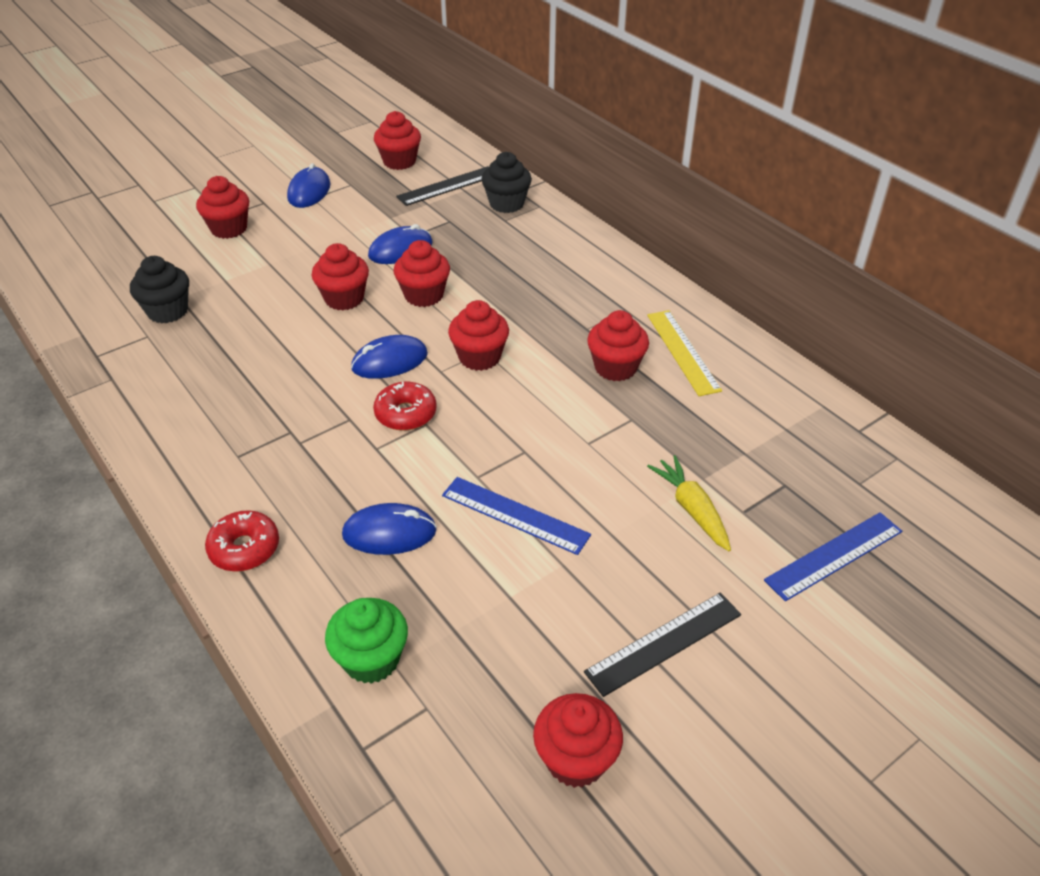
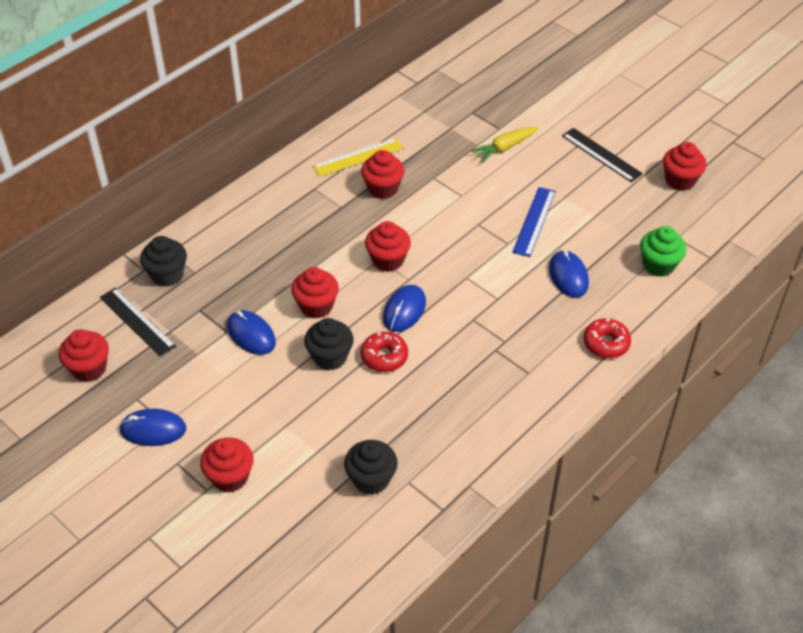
camera: 100 degrees left, 5 degrees up
red cupcake [312,243,369,310] -> black cupcake [304,318,353,370]
blue mouse [351,335,428,379] -> blue mouse turned 60 degrees clockwise [383,285,426,332]
red donut [373,382,437,431] -> red donut moved to [361,332,408,372]
blue ruler [764,512,902,601] -> none

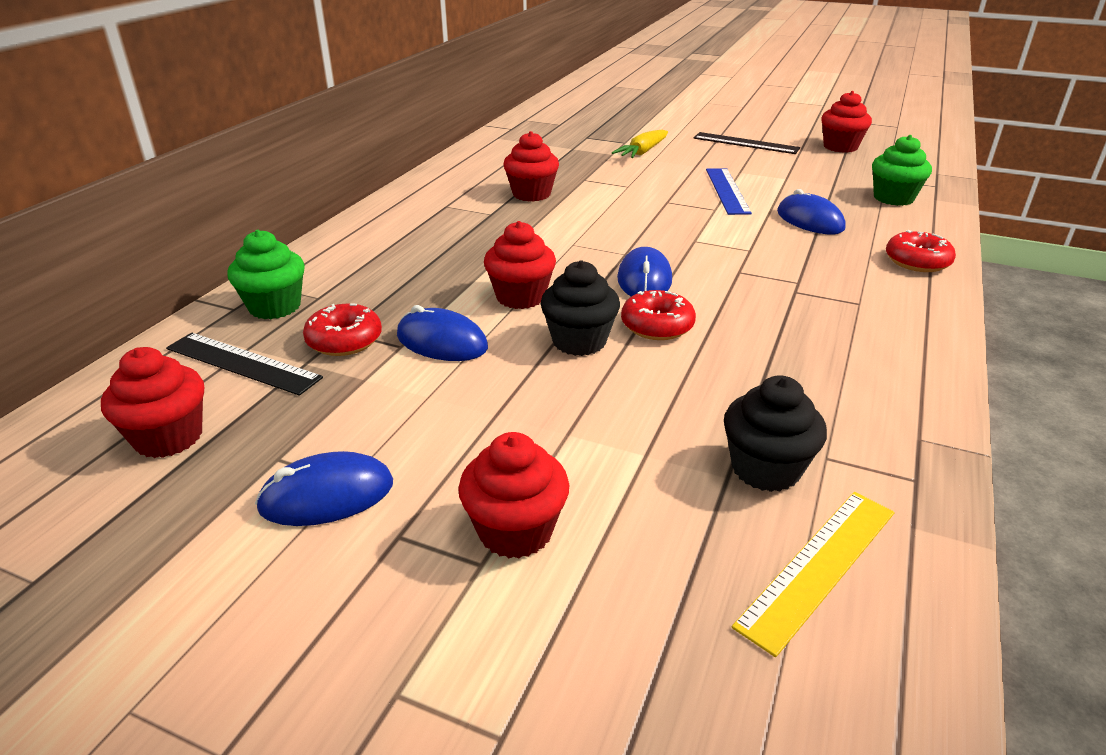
camera: 20 degrees left, 15 degrees down
black cupcake [140,236,187,287] -> green cupcake [227,230,305,319]
yellow ruler [313,138,403,177] -> yellow ruler moved to [732,492,894,657]
red cupcake [365,221,411,272] -> none
none -> red donut [303,303,382,356]

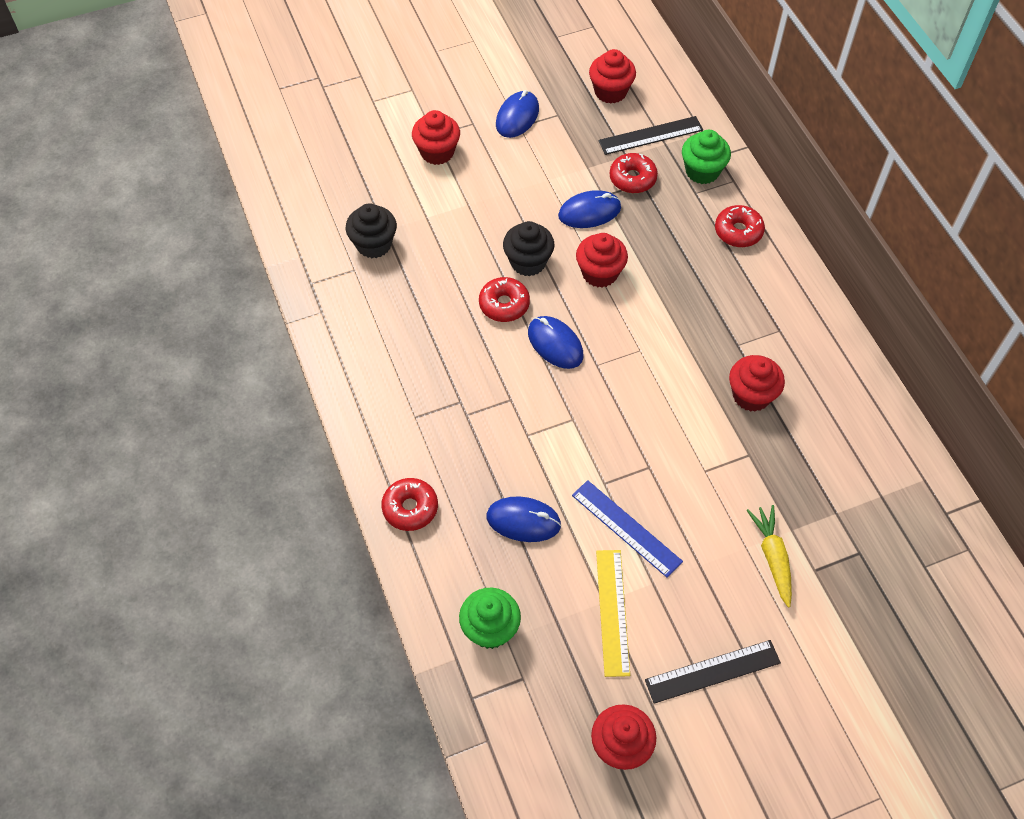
camera: 135 degrees right, 25 degrees up
yellow ruler [732,492,894,657] -> yellow ruler moved to [596,550,630,677]
none -> red donut [715,205,765,247]

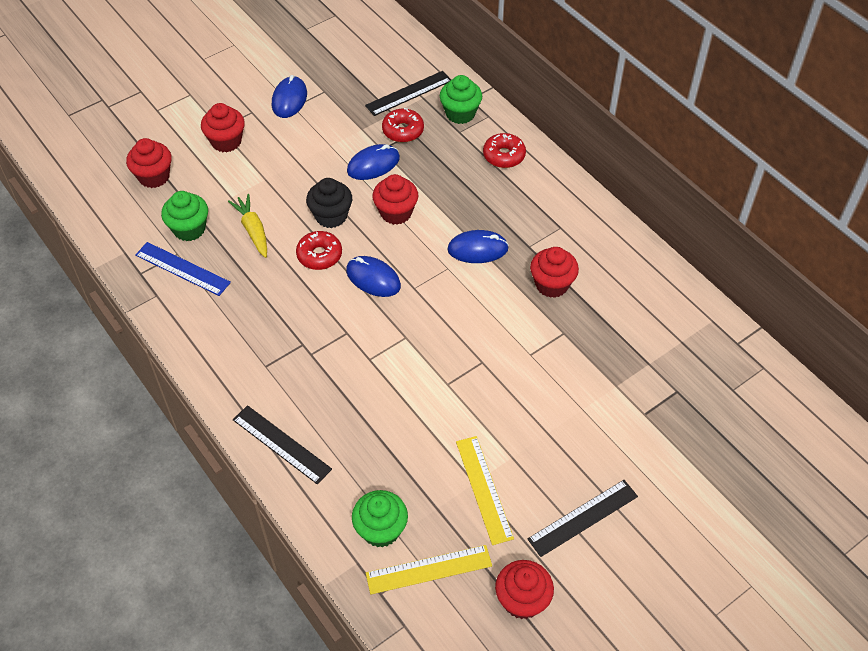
camera: 15 degrees left, 5 degrees down
black cupcake [346,203,397,258] -> green cupcake [161,191,208,241]
red donut [381,478,438,531] -> black ruler [233,405,332,484]
blue mouse [486,496,561,542] -> blue mouse moved to [447,230,509,263]
blue ruler [572,480,683,578] -> blue ruler moved to [135,242,231,296]
red cupcake [589,49,636,104] -> red cupcake moved to [126,138,172,188]
yellow carrot [746,505,792,608] -> yellow carrot moved to [228,194,267,258]
none -> yellow ruler [366,545,492,595]

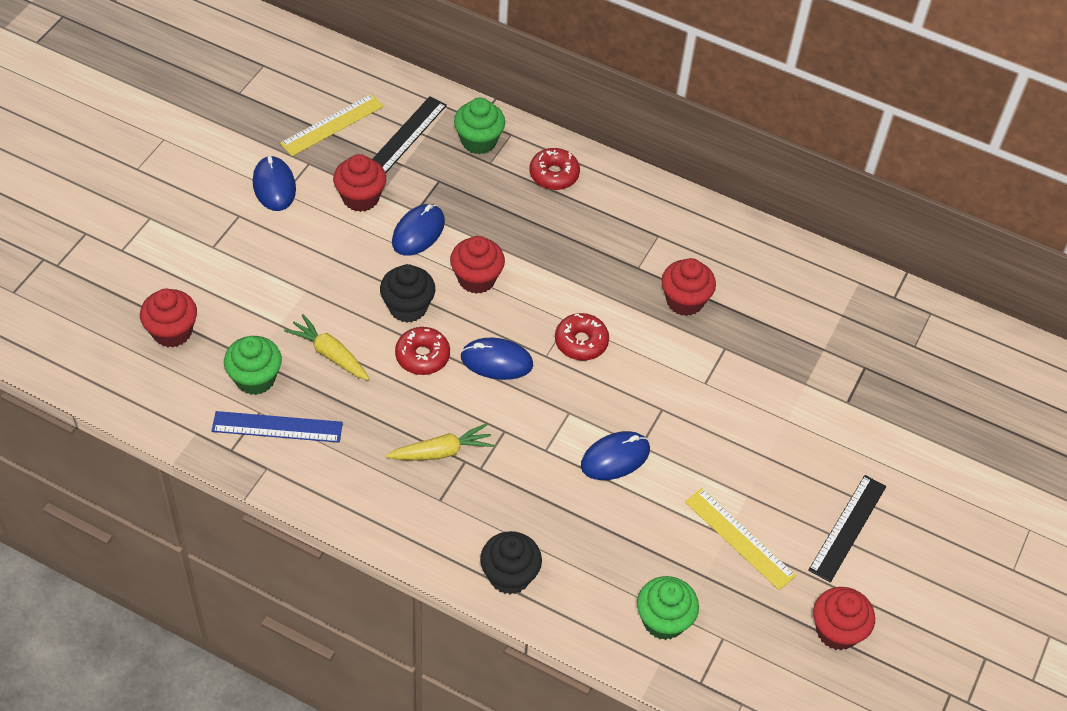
camera: 30 degrees left, 0 degrees up
red cupcake [201,103,245,152] -> red cupcake moved to [333,154,386,212]
black ruler [233,405,332,484] -> black cupcake [480,531,542,594]
yellow ruler [366,545,492,595] -> yellow ruler moved to [280,94,384,156]
red donut [382,108,424,142] -> red donut moved to [555,313,609,360]
blue mouse [447,230,509,263] -> blue mouse moved to [581,431,650,480]
none -> yellow carrot [386,423,494,460]

